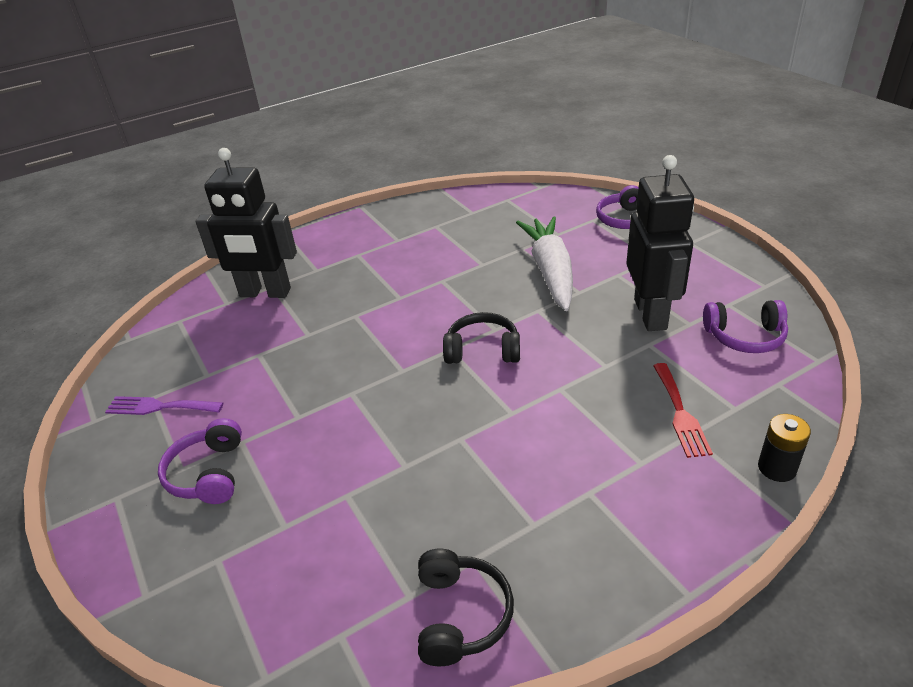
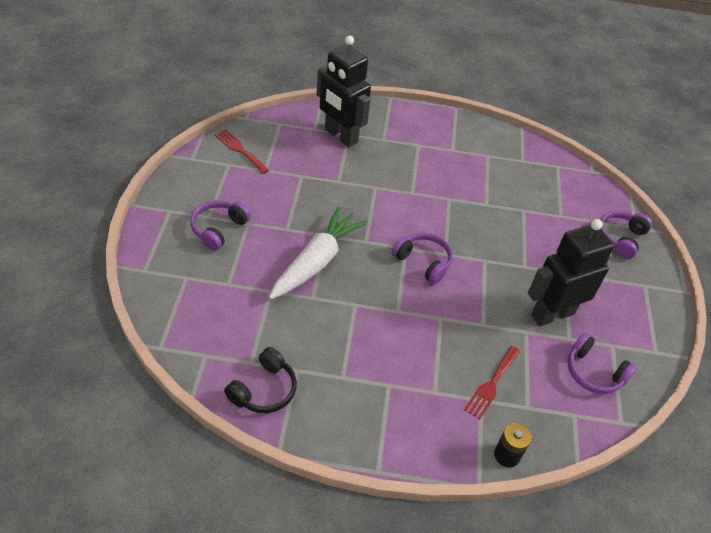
camera: 30 degrees right, 10 degrees up
purple fork [105,396,223,415] -> none
black headphones [443,312,520,364] -> purple headphones [392,233,453,284]
white carrot [516,216,573,311] -> white carrot moved to [269,207,367,299]
black robot [626,155,694,331] -> black robot turned 150 degrees counterclockwise [528,219,614,326]
none -> red fork [215,129,269,174]

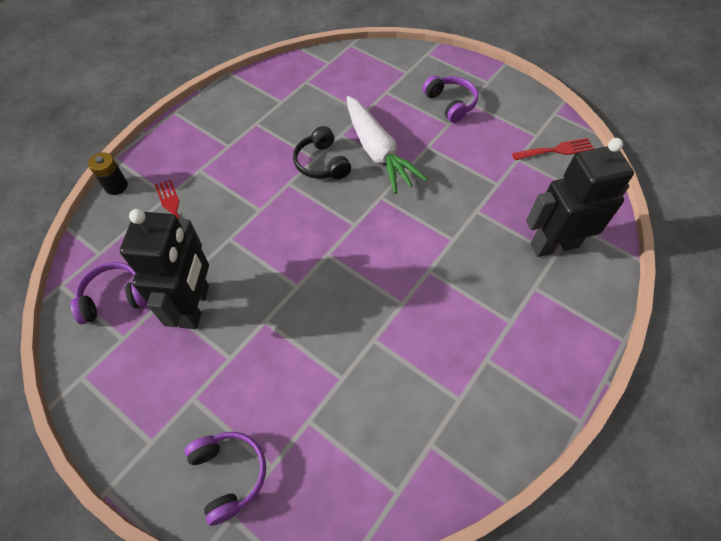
camera: 125 degrees right, 10 degrees up
black headphones [224,347,297,413] -> black headphones moved to [293,126,351,180]
purple headphones [392,233,453,284] -> none

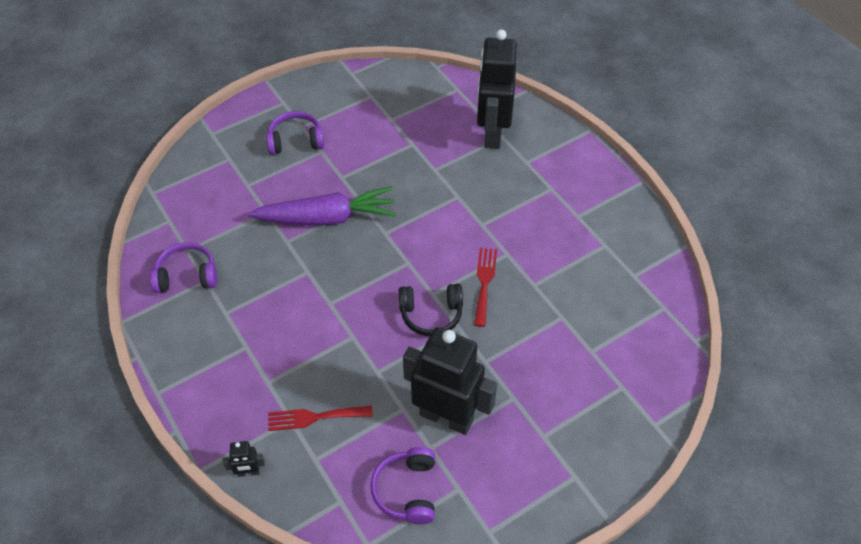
camera: 70 degrees left, 5 degrees down
black battery [88,152,128,195] -> black robot [223,441,265,477]
purple headphones [185,432,266,526] -> purple headphones moved to [150,242,217,293]
black headphones [293,126,351,180] -> black headphones moved to [399,284,463,336]
white carrot [347,96,427,194] -> purple carrot [248,186,396,226]
red fork [512,138,594,160] -> red fork moved to [474,248,497,327]

